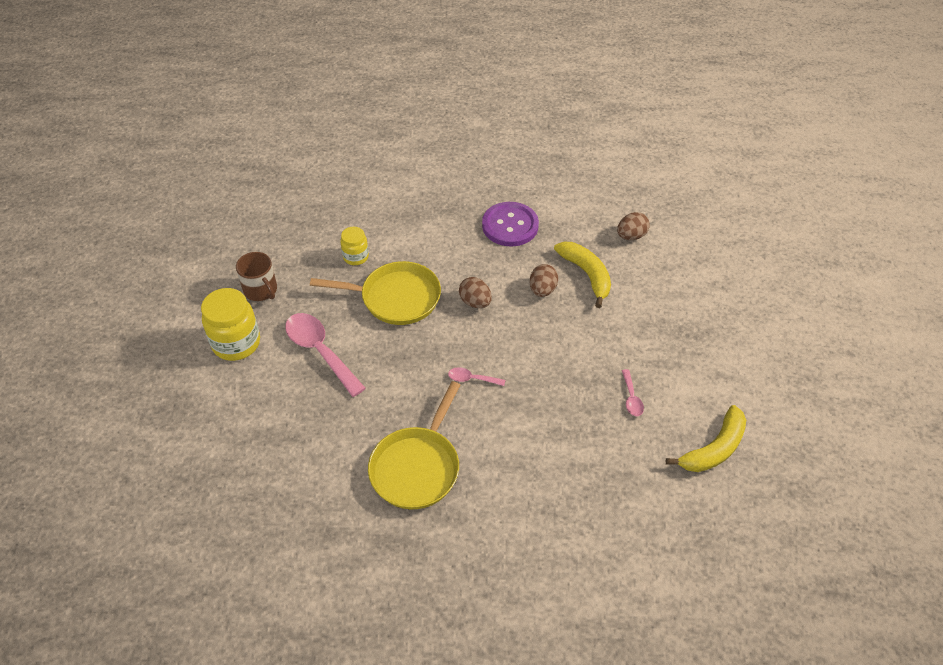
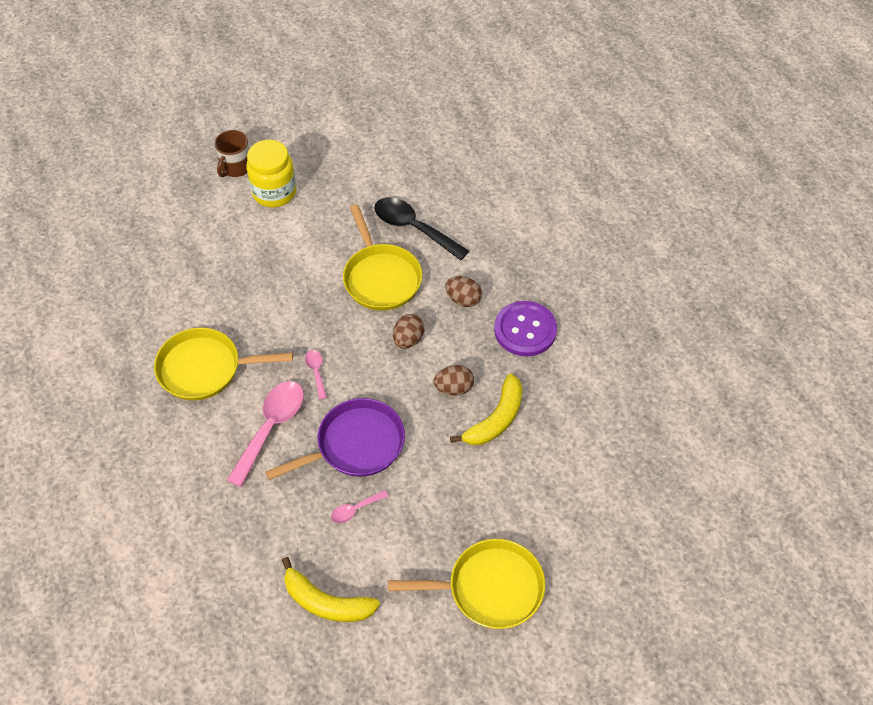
camera: 65 degrees right, 5 degrees up
brown mug [236,252,277,301] -> brown mug moved to [215,130,249,177]
pink spoon [285,313,366,397] -> pink spoon moved to [227,381,304,487]
yellow jar [340,227,369,265] -> black spoon [375,197,469,260]
brown egg [617,212,650,240] -> brown egg moved to [445,276,482,307]
none -> purple pan [265,398,405,480]
none -> yellow pan [388,539,545,629]

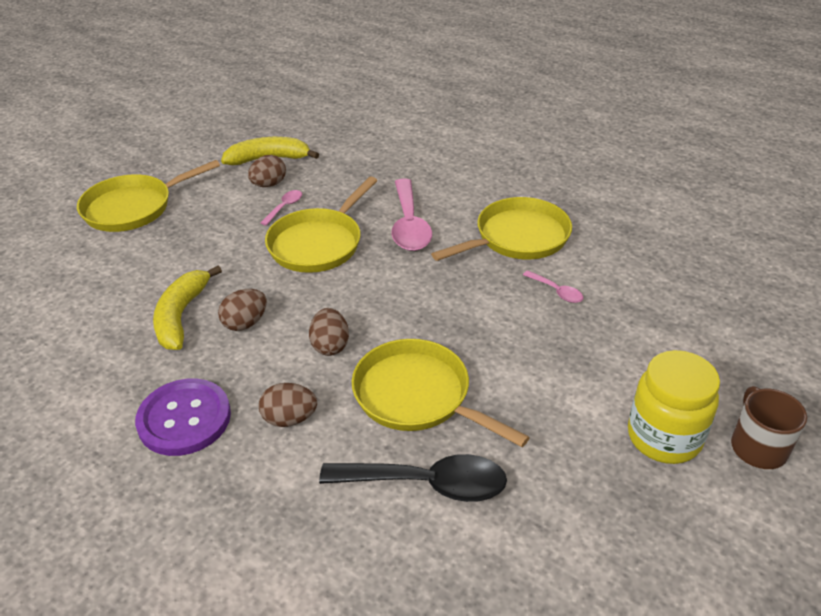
camera: 150 degrees right, 15 degrees down
purple pan [265,398,405,480] -> yellow pan [265,177,378,273]
pink spoon [305,350,327,399] -> pink spoon moved to [523,271,583,303]
none -> brown egg [248,155,286,187]

